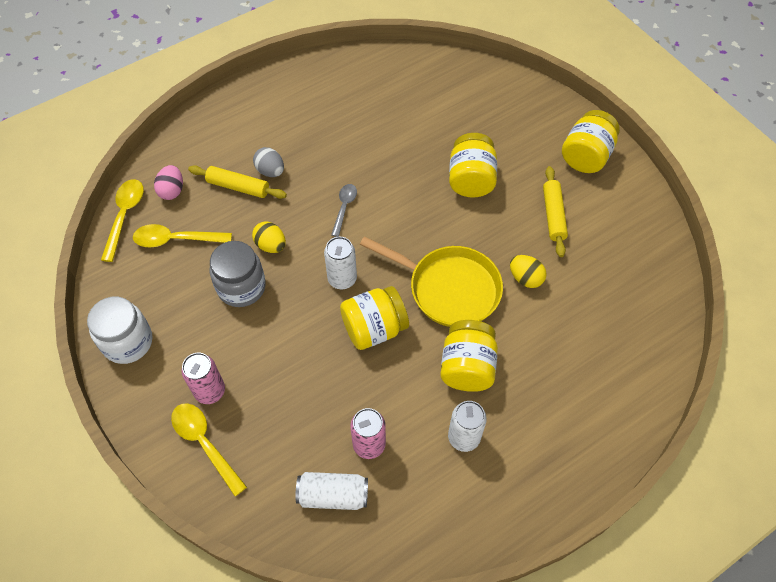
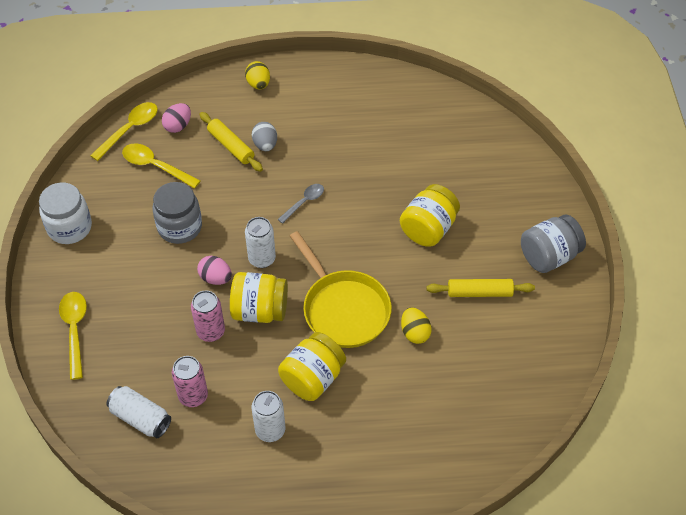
camera: 30 degrees right, 5 degrees down
pink can [182,353,225,404] -> pink can moved to [191,290,225,342]
yellow egg [252,222,286,253] -> yellow egg moved to [245,61,270,90]
yellow rolling pin [543,166,568,257] -> yellow rolling pin turned 60 degrees clockwise [427,279,535,297]
yellow jar [562,110,620,173] -> grey jar [521,214,586,273]
none -> pink egg [197,256,232,285]

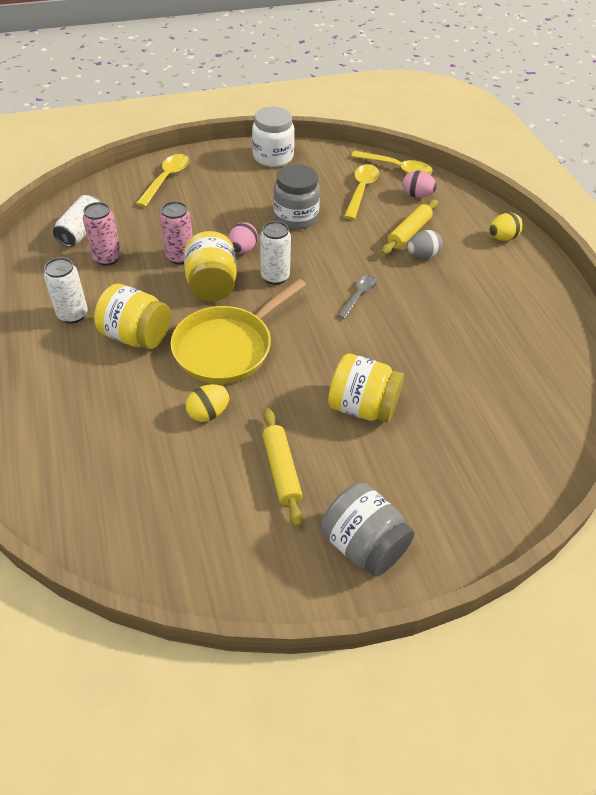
camera: 75 degrees right, 5 degrees down
yellow spoon [59,292,87,380] -> yellow spoon turned 45 degrees counterclockwise [136,154,189,207]
grey spoon [278,184,324,224] -> grey spoon turned 90 degrees counterclockwise [337,275,377,319]

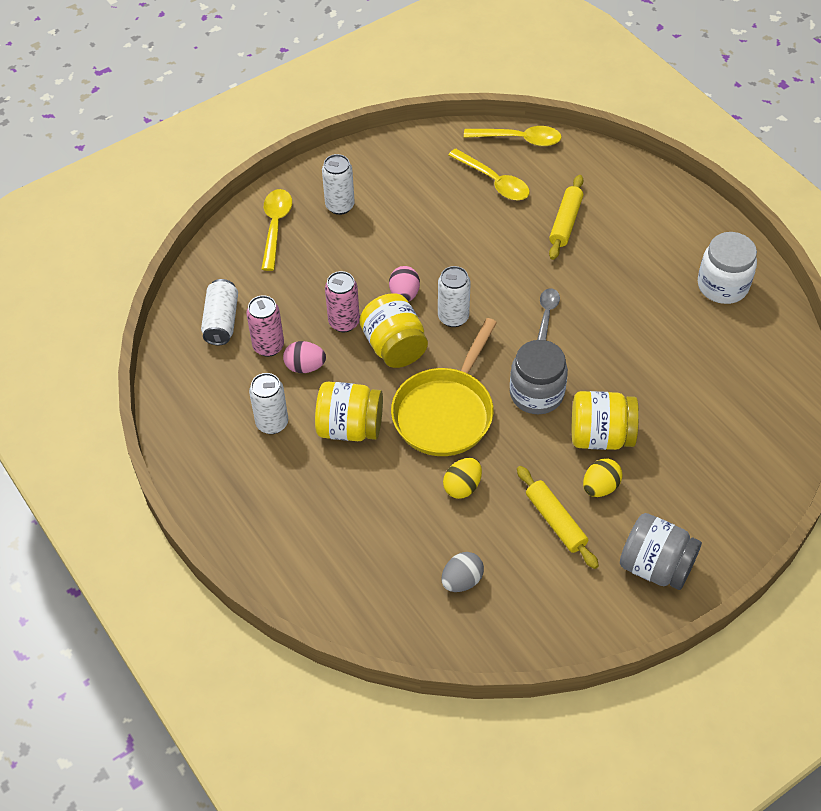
camera: 15 degrees left, 5 degrees up
white jar [252,107,295,167] -> white jar moved to [698,232,757,304]
grey jar [273,164,320,229] -> grey jar moved to [510,340,568,414]
yellow spoon [344,164,379,220] -> yellow spoon turned 135 degrees clockwise [448,148,530,200]
pink egg [402,171,437,198] -> pink egg moved to [283,341,326,373]
grey egg [408,230,443,259] -> grey egg moved to [441,552,484,592]
yellow egg [489,212,523,241] -> yellow egg moved to [583,458,623,497]
none -> white can [322,154,355,215]

